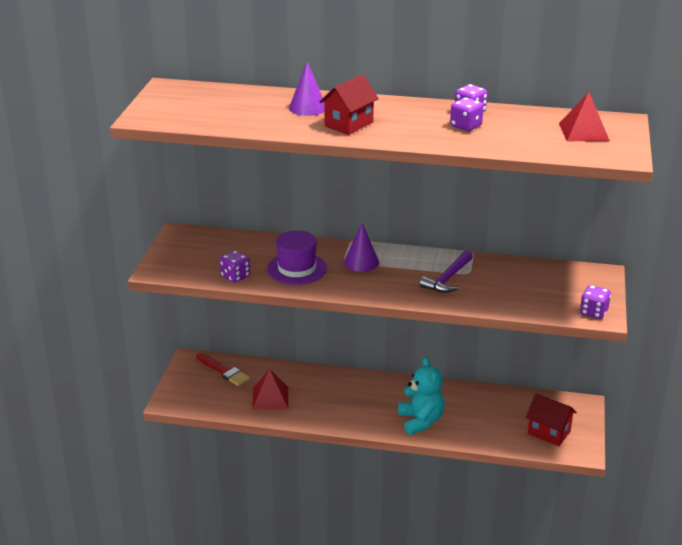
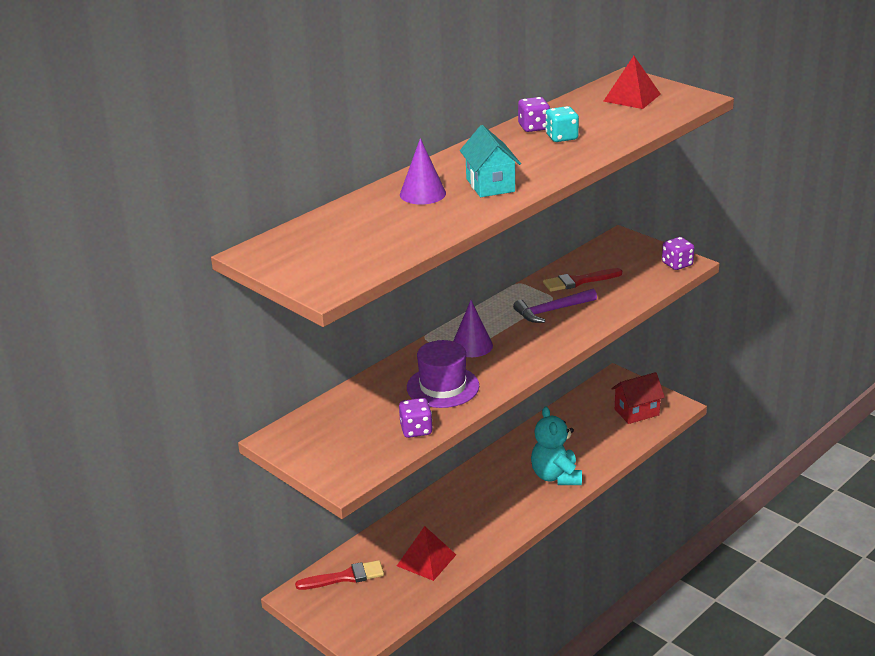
camera: 55 degrees left, 0 degrees up
red house [320,74,379,135] -> turquoise house [460,125,521,197]
turquoise teddy bear [398,357,445,435] -> turquoise teddy bear turned 120 degrees counterclockwise [531,407,582,485]
purple hammer [419,250,473,293] -> purple hammer turned 90 degrees clockwise [513,289,597,323]
purple dice [450,98,484,131] -> turquoise dice [545,106,579,142]
none -> red brush [543,268,622,292]

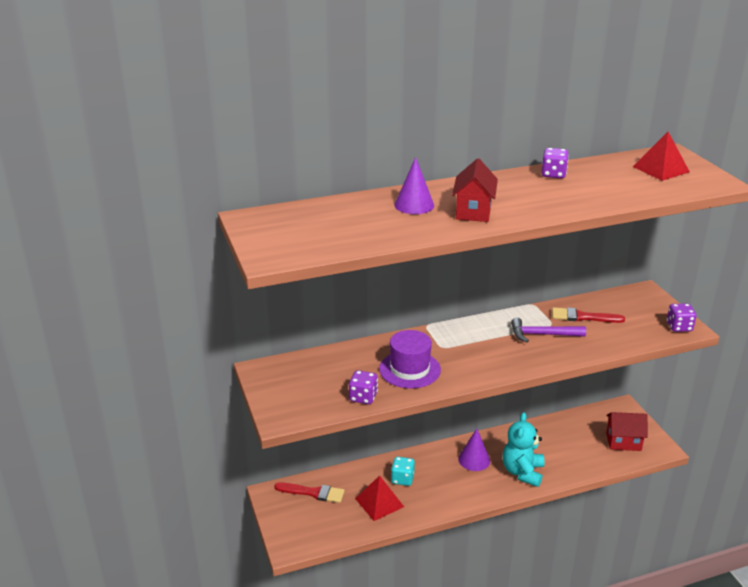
camera: 25 degrees right, 0 degrees up
purple cone [453,300,493,357] -> purple cone moved to [458,428,490,471]
turquoise house [460,125,521,197] -> red house [452,158,498,222]
turquoise dice [545,106,579,142] -> turquoise dice moved to [391,457,415,486]

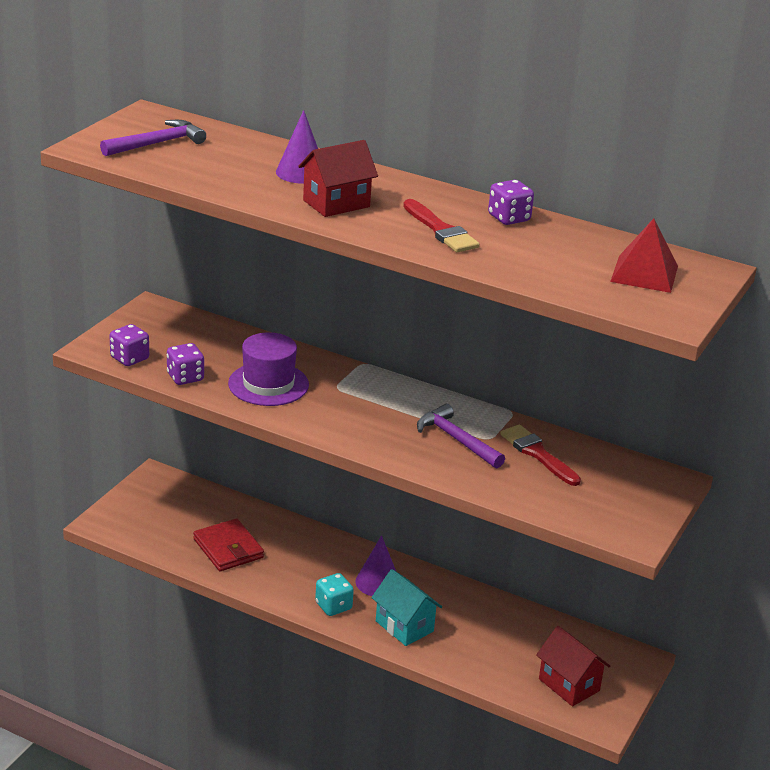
camera: 45 degrees right, 0 degrees up
red brush [274,482,345,503] -> red brush moved to [403,199,480,252]
red pyramid [355,476,404,521] -> red wallet [193,518,264,571]
turquoise dice [391,457,415,486] -> turquoise dice moved to [315,573,354,616]
turquoise teddy bear [503,412,545,487] -> turquoise house [371,569,442,646]
purple dice [667,303,696,332] -> purple dice moved to [110,324,149,366]
none -> purple hammer [100,120,206,156]

